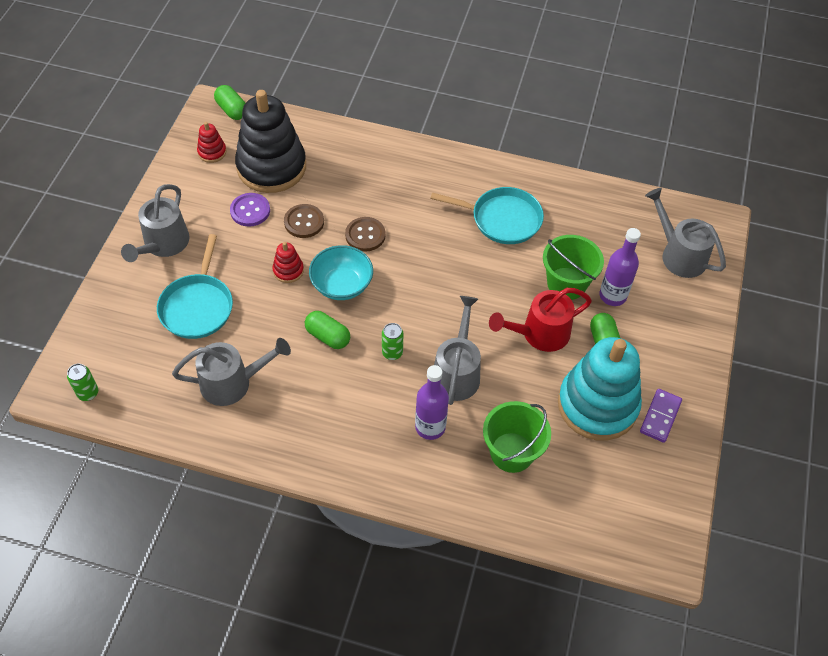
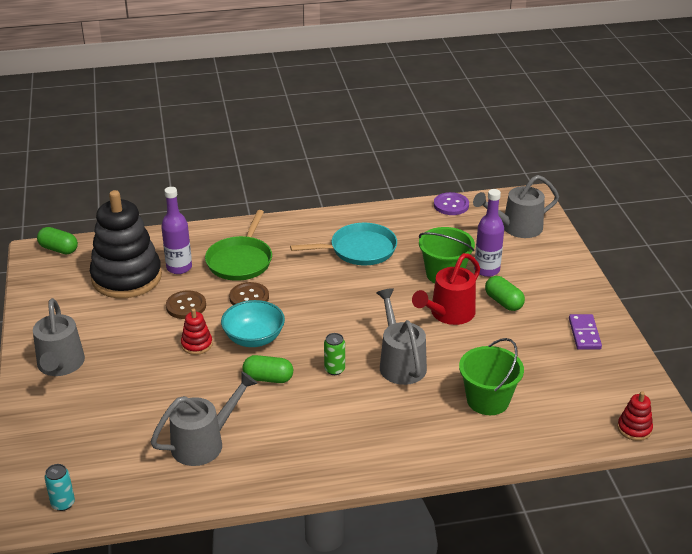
camera: 25 degrees left, 20 degrees down
green can [67,364,98,401] -> turquoise can [44,464,75,511]
turquoise pan [157,234,233,339] -> none
red stacking toy [197,122,227,163] -> red stacking toy moved to [617,391,653,441]
purple button [230,193,270,227] -> purple button moved to [434,192,469,215]
purple bottle [415,365,449,440] -> purple bottle moved to [161,187,192,274]
turquoise stacking toy [558,337,642,441] -> none
grey watering can [645,188,726,278] -> grey watering can turned 45 degrees counterclockwise [473,175,559,238]
none -> green pan [205,210,272,281]

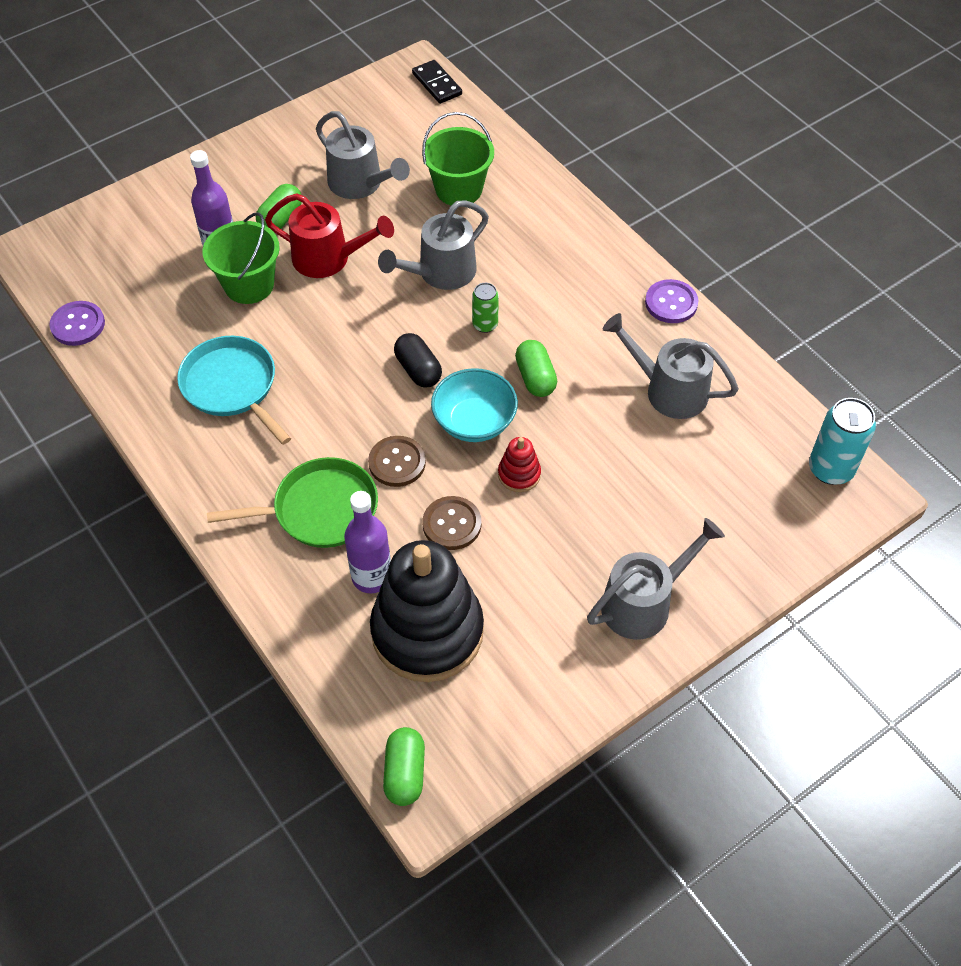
camera: 115 degrees left, 20 degrees up
turquoise can [44,464,75,511] -> turquoise can [809,398,876,485], size x1.69
grey watering can [473,175,559,238] -> grey watering can moved to [316,111,410,199]
purple domino [569,314,602,350] -> none
red stacking toy [617,391,653,441] -> black domino [412,60,462,104]
none -> black capsule [394,333,442,387]
none -> purple button [645,279,698,323]

